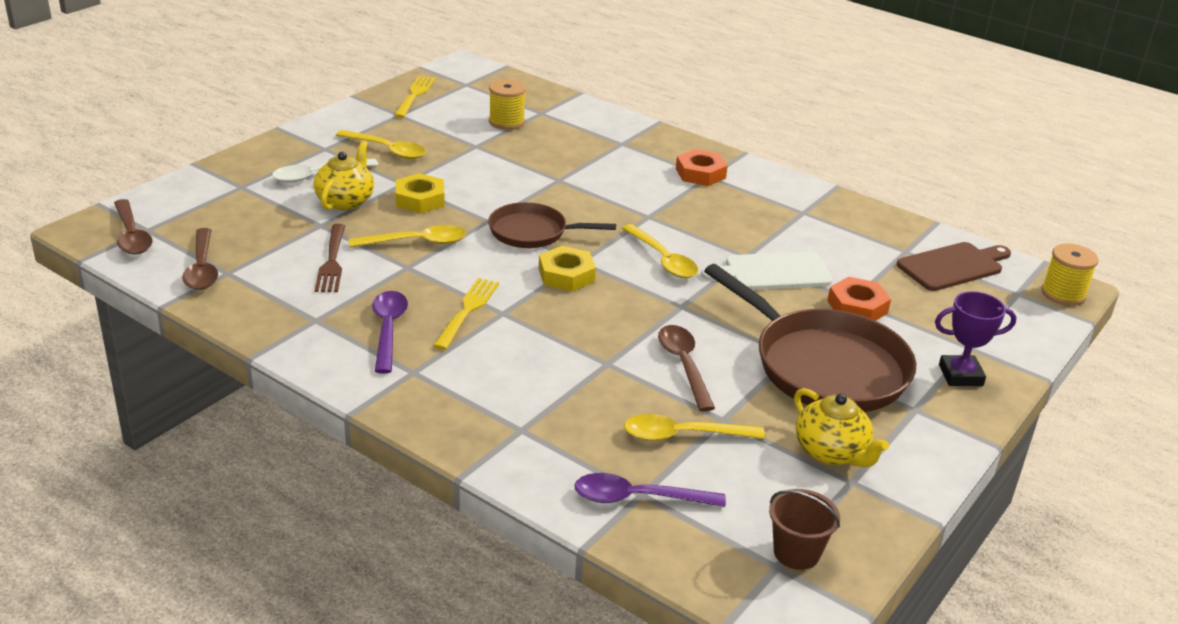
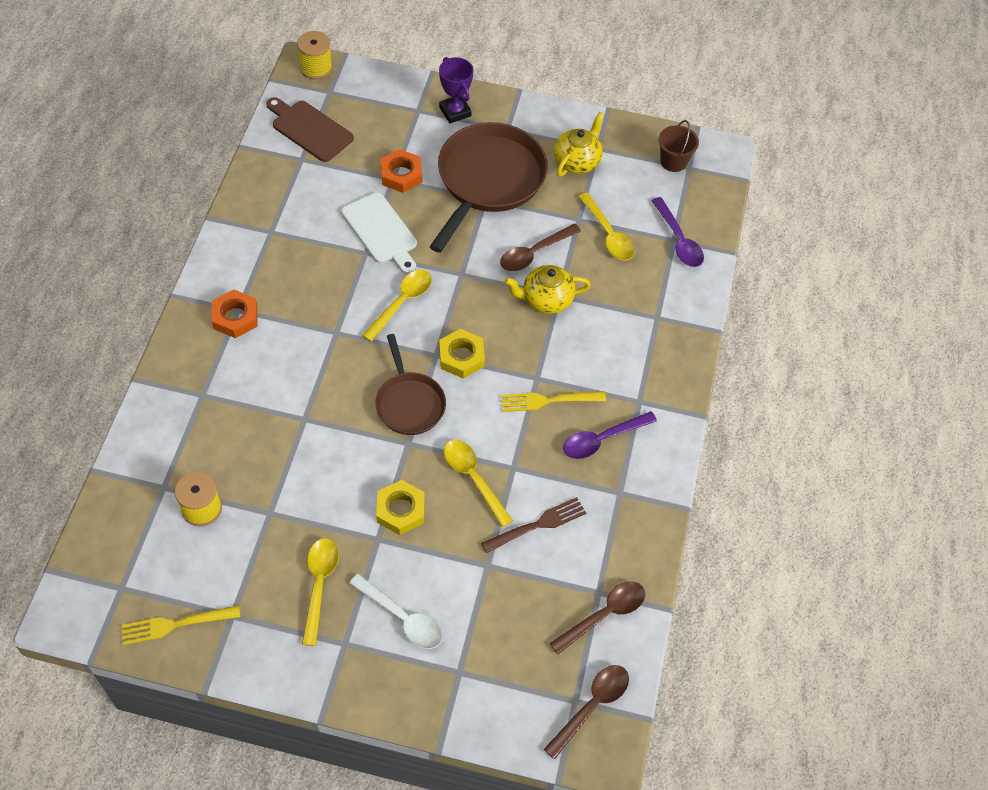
camera: 115 degrees left, 25 degrees up
yellow teapot [314,141,374,210] -> yellow teapot moved to [504,265,591,314]

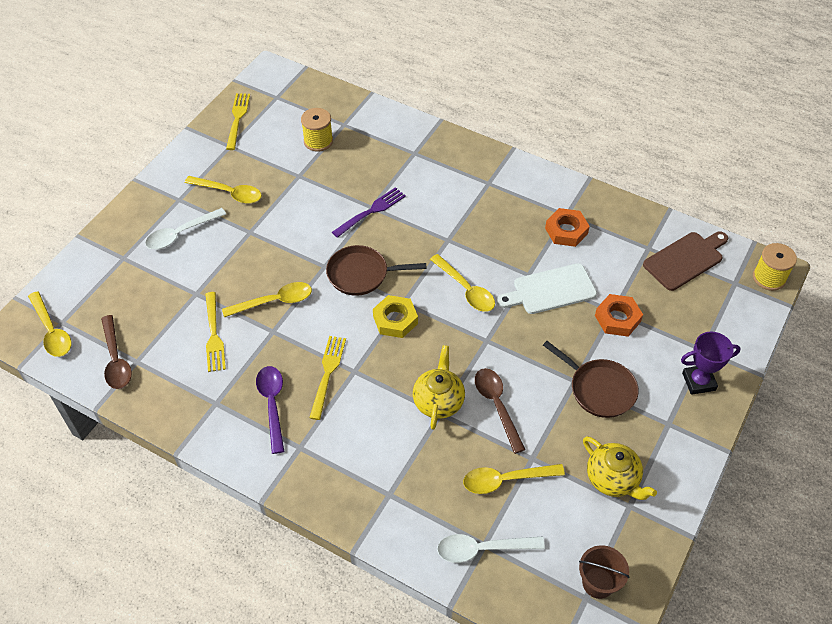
camera: 110 degrees right, 5 degrees down
orange nut [212,289,257,338] -> orange nut moved to [545,208,590,247]
yellow nut [376,480,425,535] -> none
brown pan [430,122,548,253] -> brown pan [543,341,639,418], size x0.57
brown fork [481,497,586,553] -> yellow fork [205,292,226,372]
brown spoon [543,665,629,760] -> yellow spoon [28,291,71,357]
purple spoon [651,197,704,267] -> white spoon [437,534,545,563]
none -> purple fork [332,187,406,238]

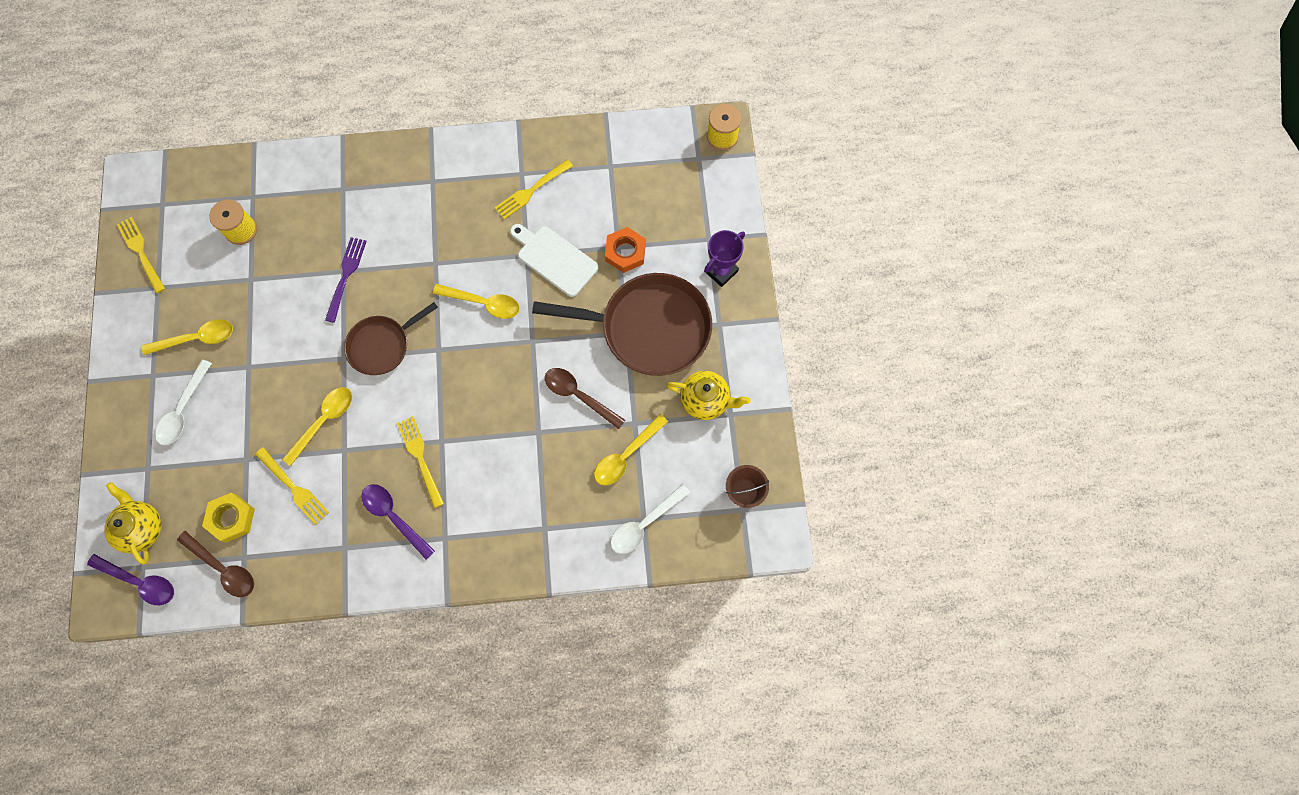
camera: 35 degrees left, 20 degrees up
yellow spoon [28,291,71,357] -> purple spoon [87,554,174,605]
yellow nut [373,295,418,338] -> yellow nut moved to [202,493,255,542]
yellow teapot [413,345,465,430] -> yellow teapot moved to [104,482,162,565]
white cutting board [497,263,597,314] -> white cutting board turned 90 degrees clockwise [510,224,598,297]
brown pan [543,341,639,418] -> brown pan [532,273,712,376], size x1.74
orange nut [545,208,590,247] -> yellow fork [495,159,573,220]
brown cutting board [643,231,728,291] -> none

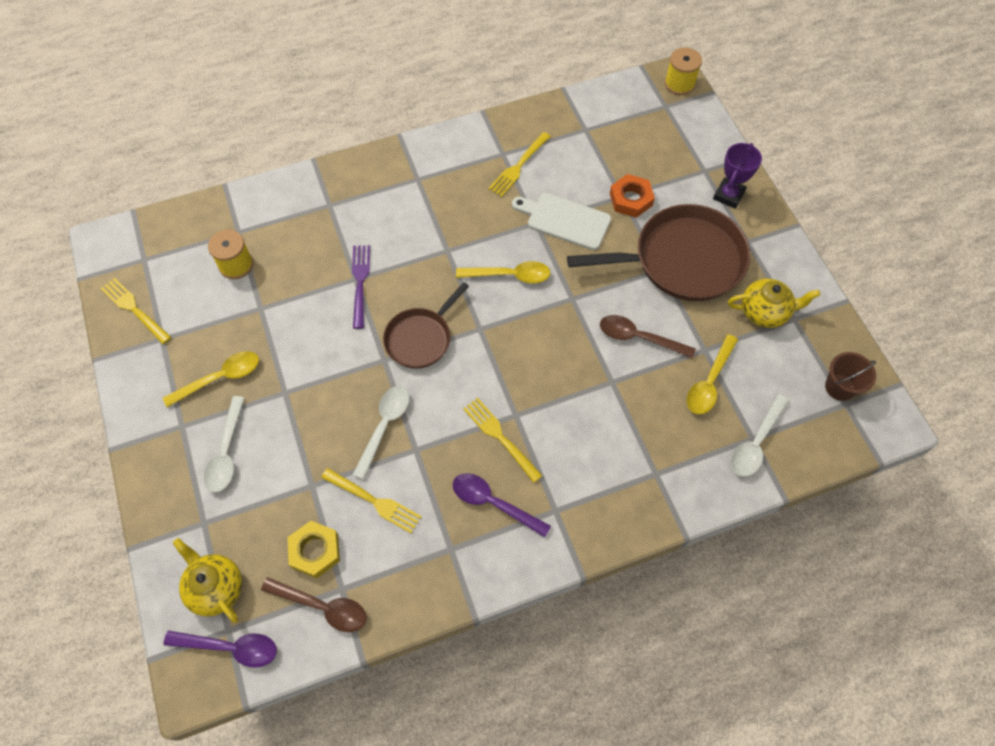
camera: 15 degrees left, 10 degrees down
yellow spoon [282,387,352,466] -> white spoon [353,386,410,480]

